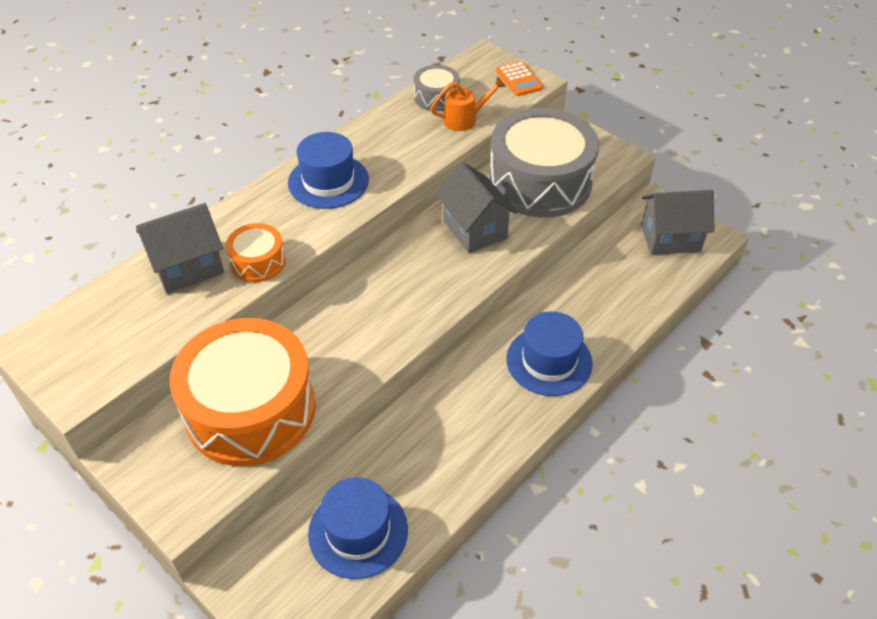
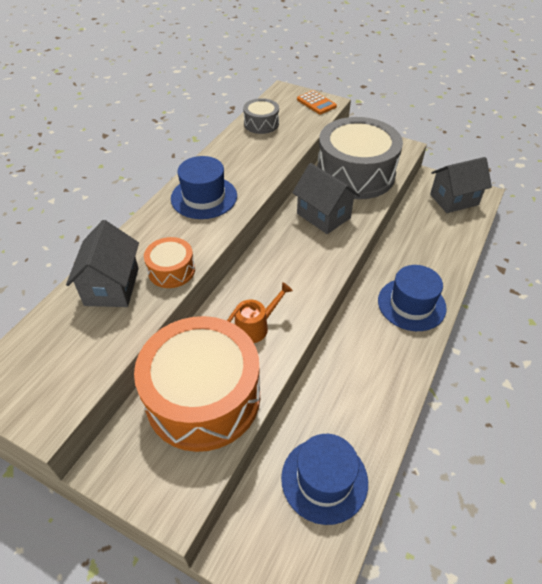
camera: 15 degrees left, 0 degrees up
grey house [136,203,224,294] -> grey house turned 45 degrees counterclockwise [66,220,139,307]
orange watering can [430,77,506,131] -> orange watering can moved to [227,282,293,343]

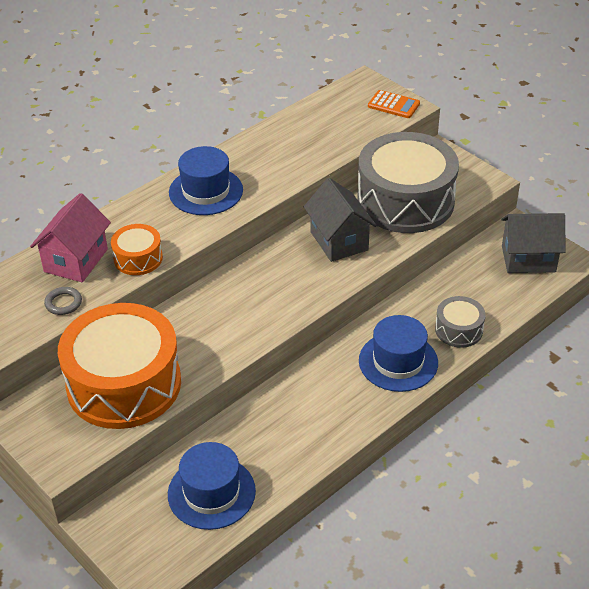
camera: 20 degrees right, 5 degrees down
grey house [66,220,139,307] -> pink house [30,193,111,282]
orange watering can [227,282,293,343] -> none
grey drum [243,98,279,134] -> grey drum moved to [435,296,486,348]
orange calculator [297,90,337,114] -> orange calculator turned 45 degrees counterclockwise [368,90,420,118]
none -> grey ring [44,287,82,315]

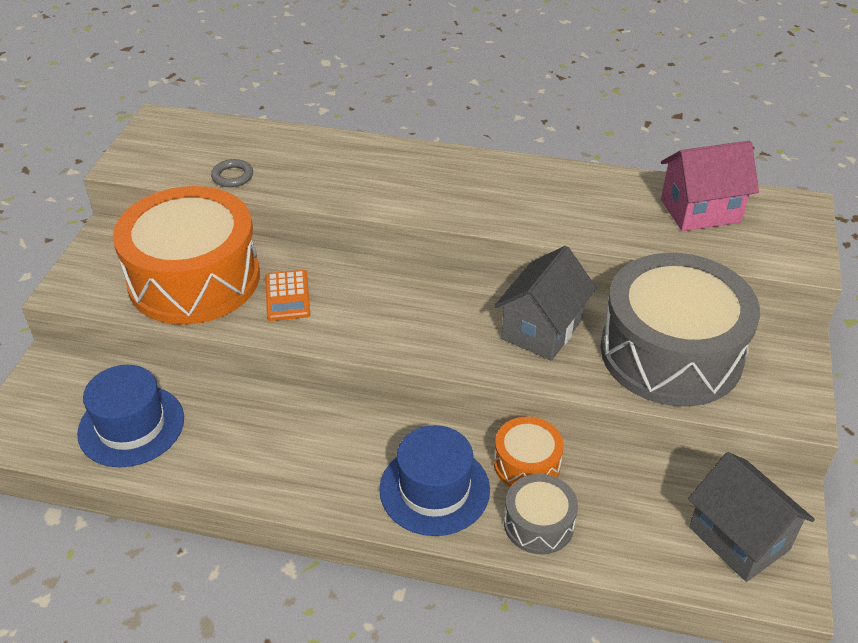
camera: 55 degrees right, 0 degrees up
pink house [30,193,111,282] -> pink house moved to [661,141,759,231]
orange drum [111,224,163,275] -> orange drum moved to [494,417,564,487]
blue hat [169,146,243,215] -> none
orange calculator [368,90,420,118] -> orange calculator moved to [265,270,310,321]

